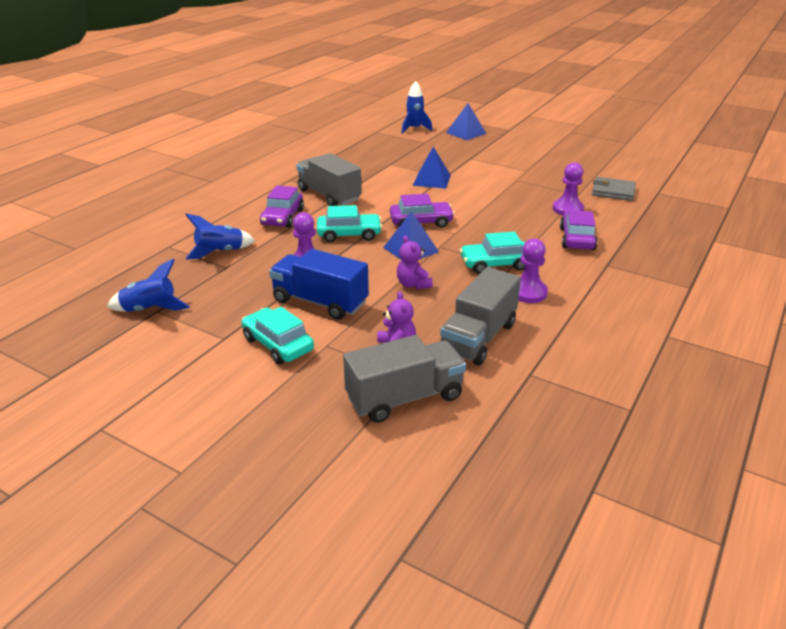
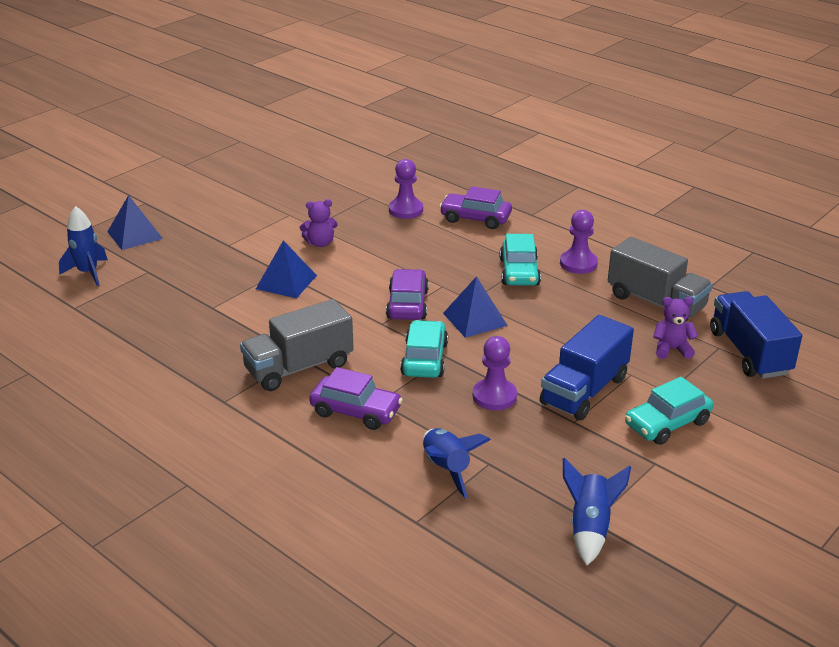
camera: 80 degrees left, 0 degrees up
grey truck [343,335,466,423] -> blue truck [710,291,802,379]
purple teddy bear [397,236,433,289] -> purple teddy bear moved to [300,199,338,247]
grey wallet [592,177,636,201] -> none

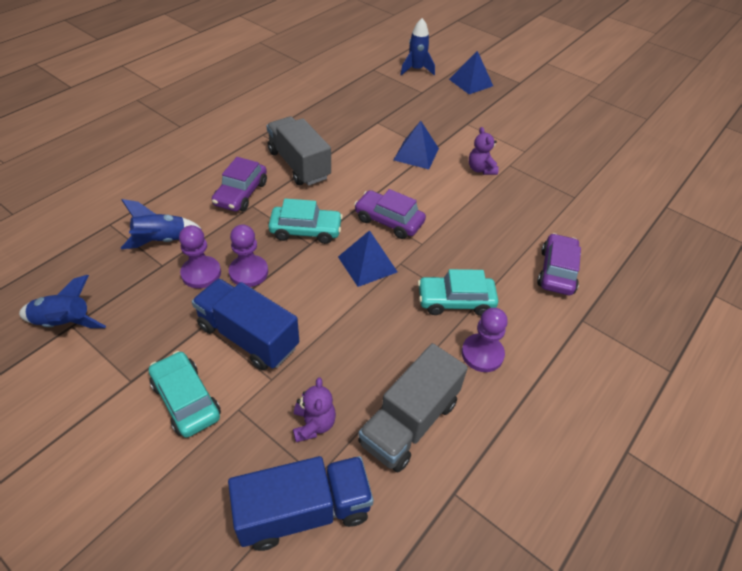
camera: 85 degrees right, 15 degrees up
purple car [386,269,429,320] -> purple car turned 150 degrees counterclockwise [354,189,426,239]
purple pawn [389,159,423,219] -> purple pawn moved to [179,225,221,288]

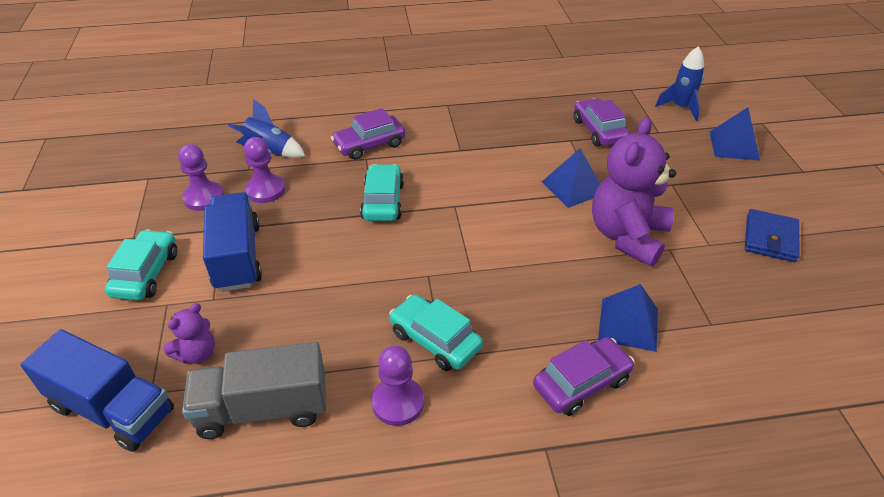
camera: 45 degrees right, 5 degrees down
blue rocket [19,275,106,328] -> none
purple pawn [229,224,268,287] -> purple pawn moved to [178,144,224,211]
grey truck [267,117,331,186] -> none
turquoise car [268,199,343,244] -> turquoise car turned 135 degrees counterclockwise [360,164,404,221]
blue pyramid [338,230,397,287] -> blue pyramid moved to [598,284,658,352]
purple car [354,189,426,239] -> purple car moved to [574,98,630,146]
purple teddy bear [469,127,499,175] -> purple teddy bear [592,117,676,267], size x2.09
none -> blue wallet [745,209,799,262]

